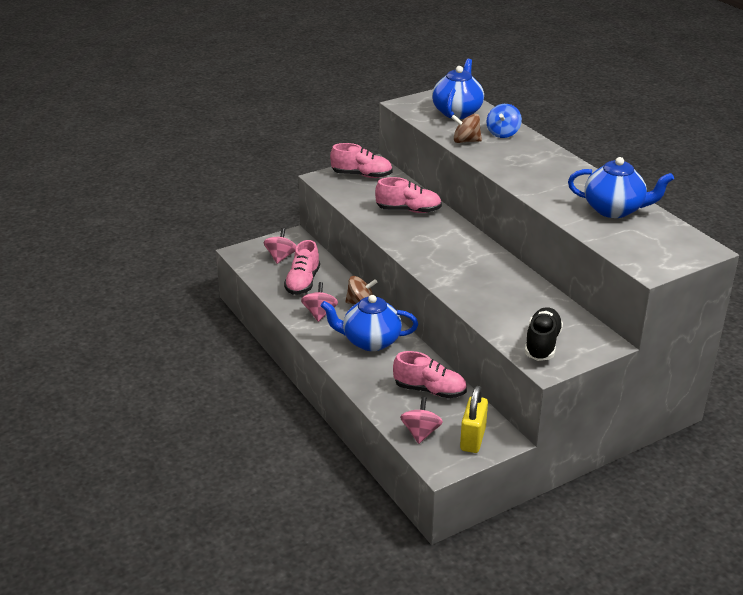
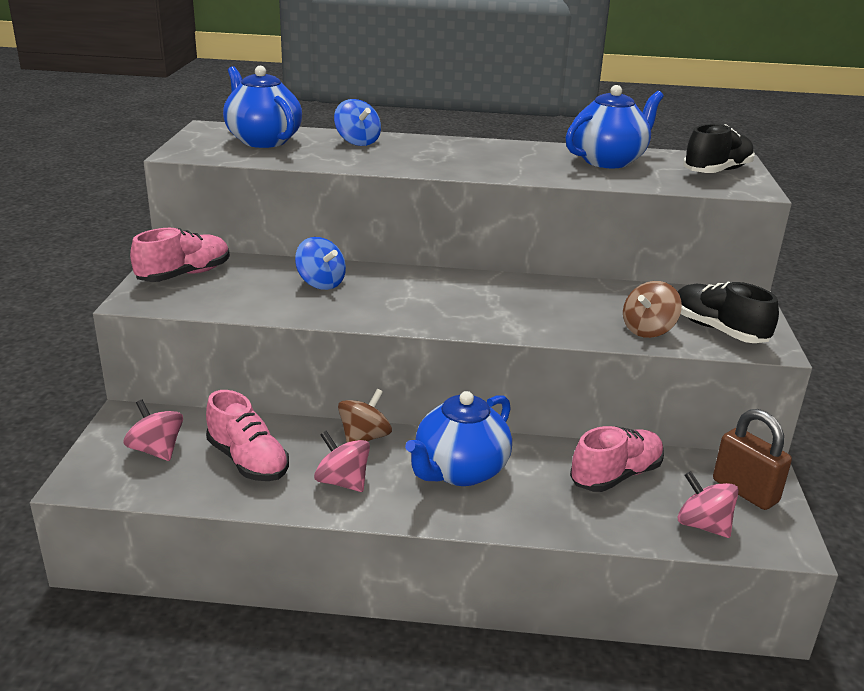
camera: 55 degrees left, 5 degrees down
pink shoe [375,177,442,213] -> blue spinning top [295,237,346,290]
brown spinning top [451,114,482,143] -> brown spinning top moved to [623,281,682,338]
yellow padlock [460,386,488,453] -> brown padlock [713,409,792,510]
none -> black shoe [683,124,755,173]

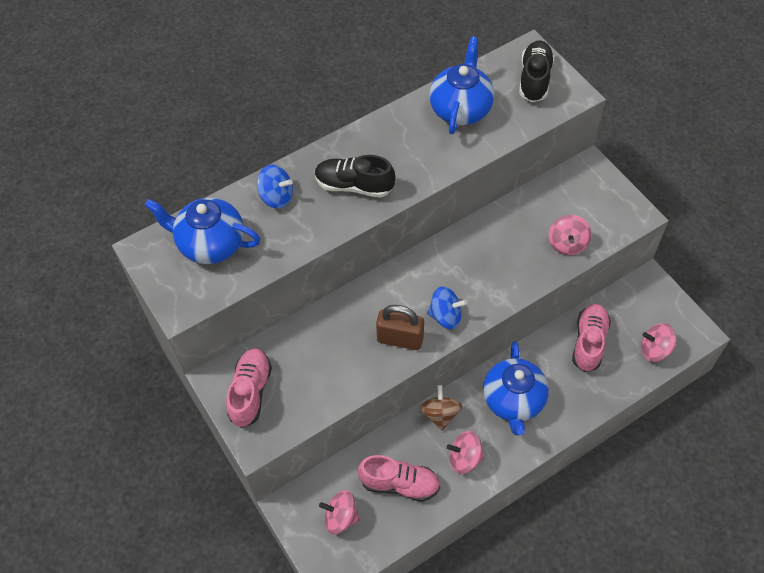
camera: 35 degrees left, 30 degrees up
blue spinning top [295,237,346,290] -> blue spinning top moved to [427,286,467,329]
brown spinning top [623,281,682,338] -> pink spinning top [549,215,592,255]
black shoe [678,282,779,343] -> black shoe moved to [315,155,395,198]
brown padlock [713,409,792,510] -> brown padlock moved to [376,305,424,350]

